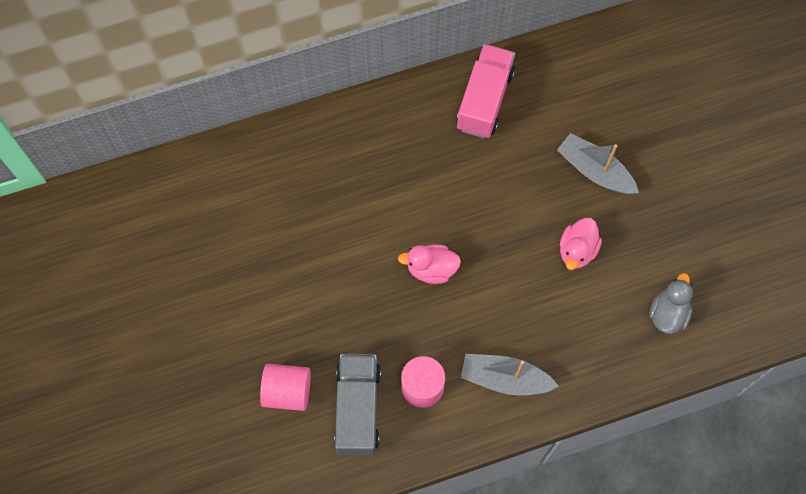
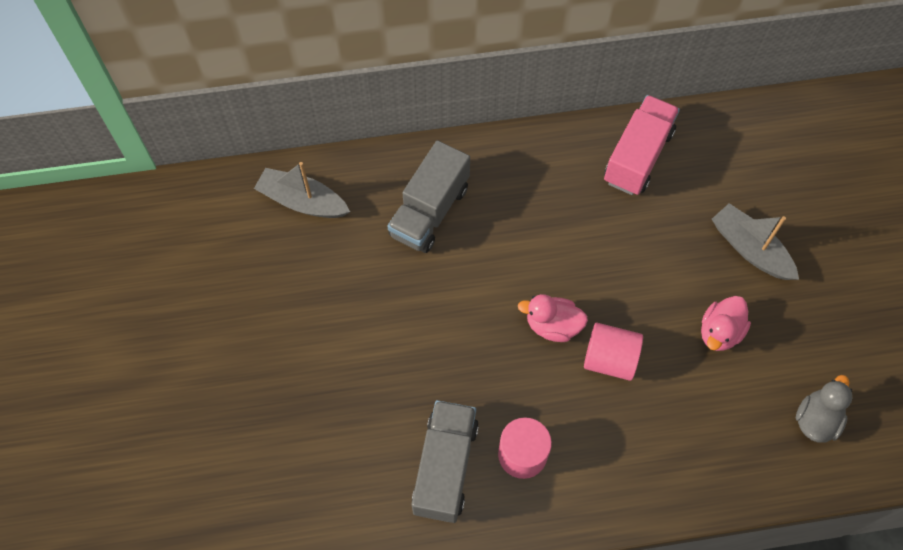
camera: 10 degrees right, 5 degrees down
pink cylinder [260,364,311,411] -> pink cylinder moved to [584,323,643,381]
grey boat [461,354,558,395] -> grey boat moved to [254,162,350,218]
none -> grey truck [387,141,470,253]

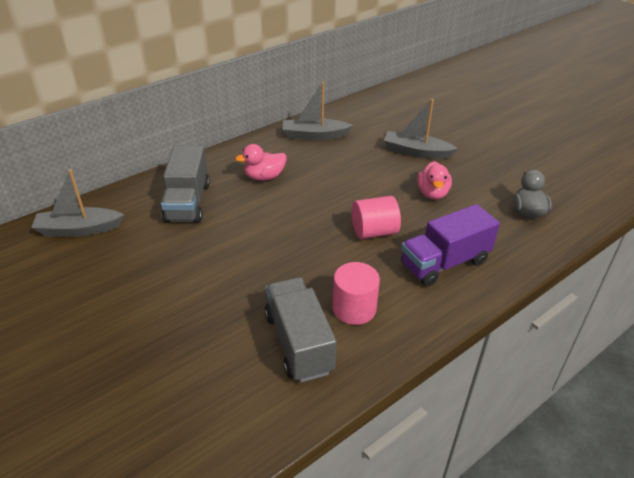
camera: 30 degrees left, 25 degrees down
pink duck [518,294,588,342] -> pink duck moved to [235,144,287,181]
pink truck [604,95,680,195] -> grey boat [282,82,353,140]
none -> purple truck [401,204,500,287]

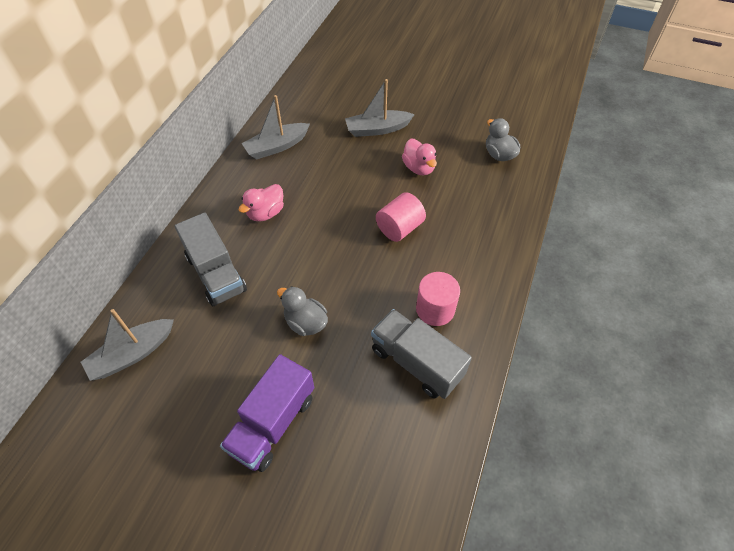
camera: 30 degrees left, 15 degrees up
purple truck [401,204,500,287] -> purple truck moved to [220,354,314,472]
none -> grey duck [277,286,328,336]

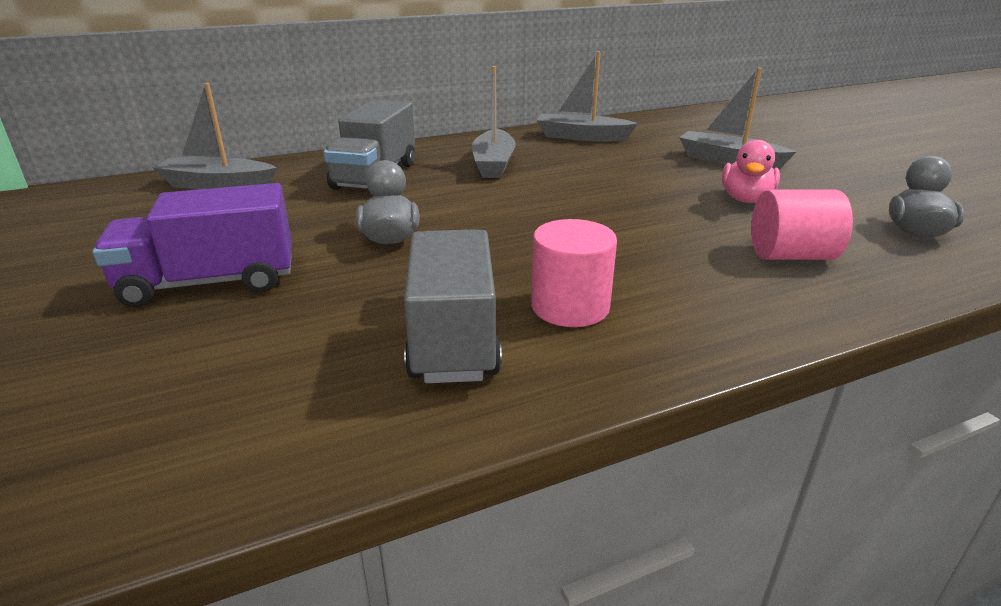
camera: 45 degrees right, 25 degrees down
pink duck [239,184,284,221] -> grey boat [472,66,516,178]
pink cylinder [376,192,426,242] -> pink cylinder moved to [751,189,853,260]

